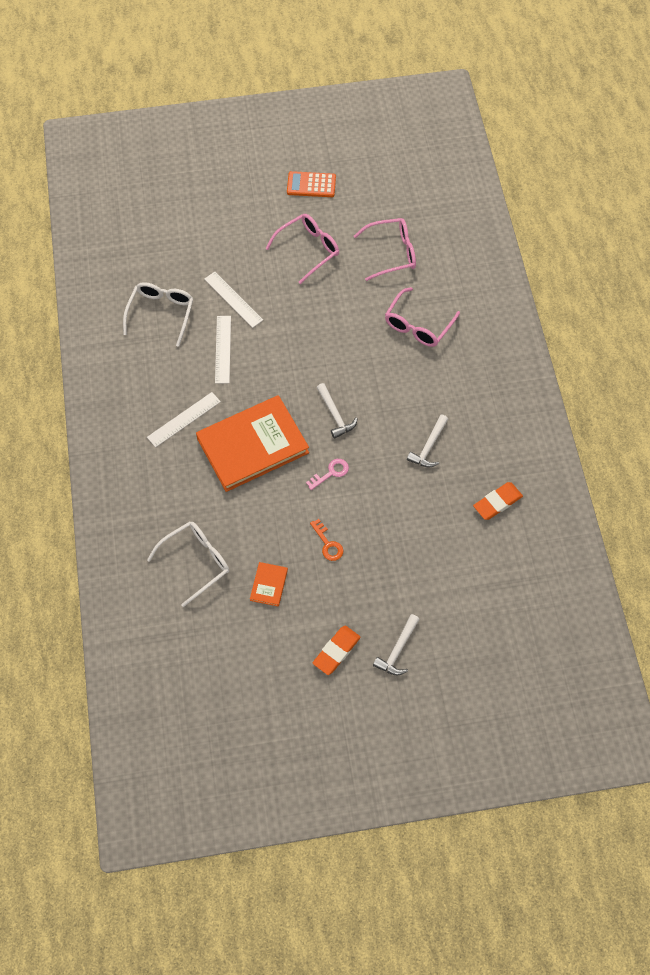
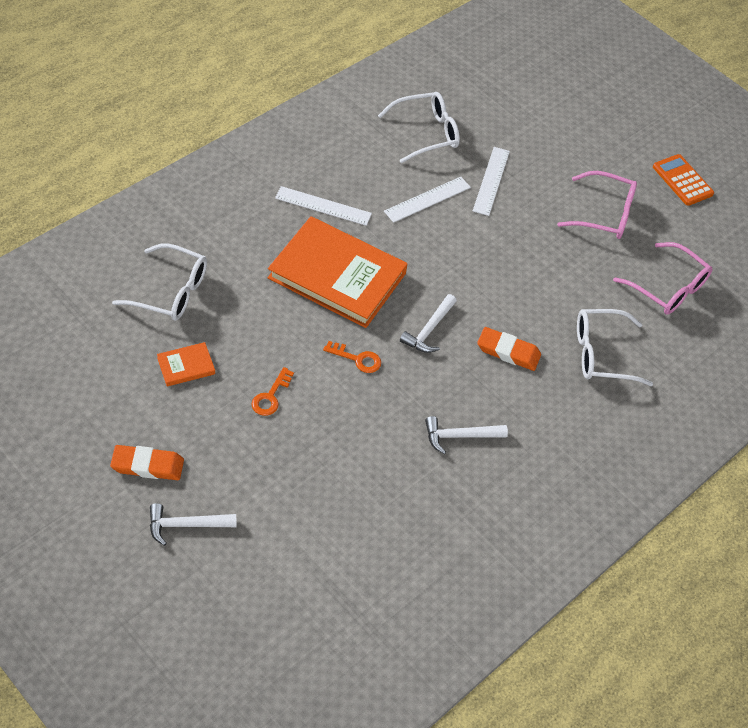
camera: 50 degrees right, 10 degrees down
pink key [306,459,349,490] -> orange key [323,341,381,373]
pink glasses [385,287,460,347] -> white glasses [577,309,653,386]
orange eraser [473,482,523,520] -> orange eraser moved to [477,327,541,371]

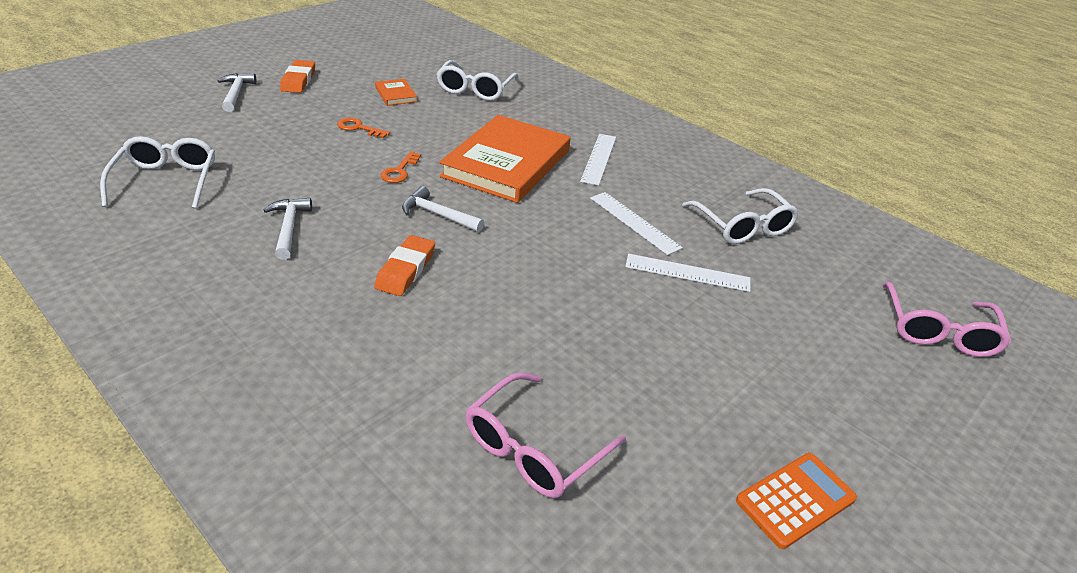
camera: 90 degrees right, 15 degrees down
pink glasses [557,171,637,239] -> pink glasses moved to [883,282,1011,357]
white glasses [577,309,653,386] -> white glasses moved to [100,136,215,209]

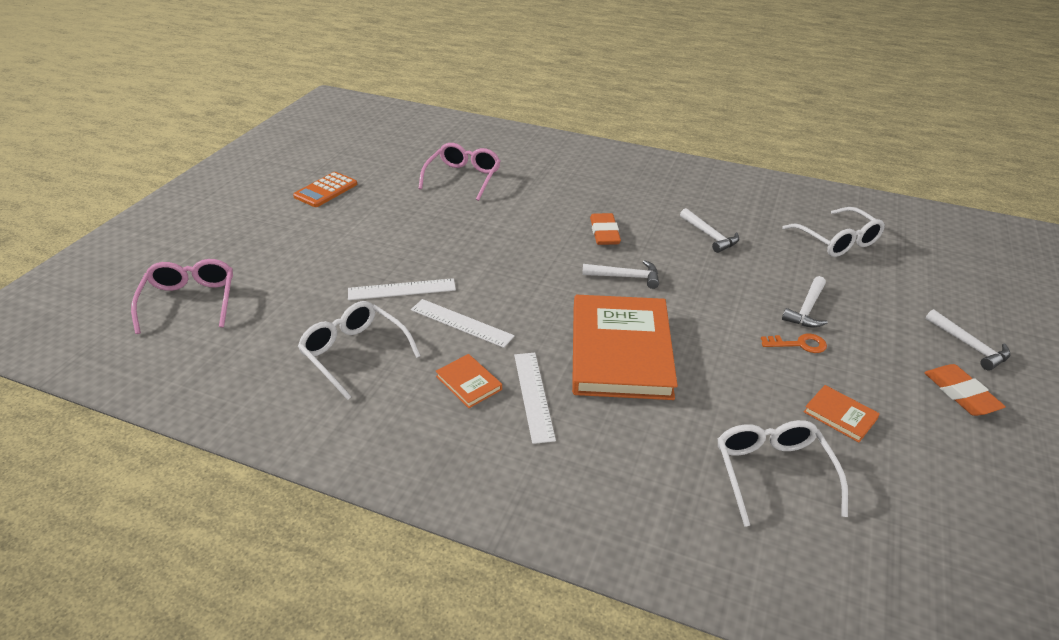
camera: 160 degrees right, 0 degrees up
orange key [380,151,421,183] -> none
none -> orange book [436,354,502,408]
none -> white hammer [782,276,828,328]

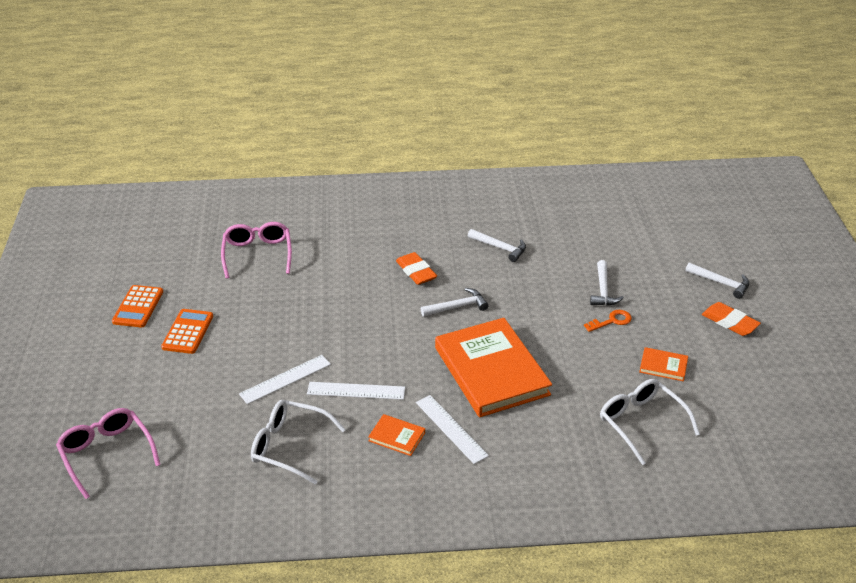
camera: 25 degrees left, 0 degrees up
white glasses [782,207,885,257] -> none
none -> orange calculator [161,309,213,354]

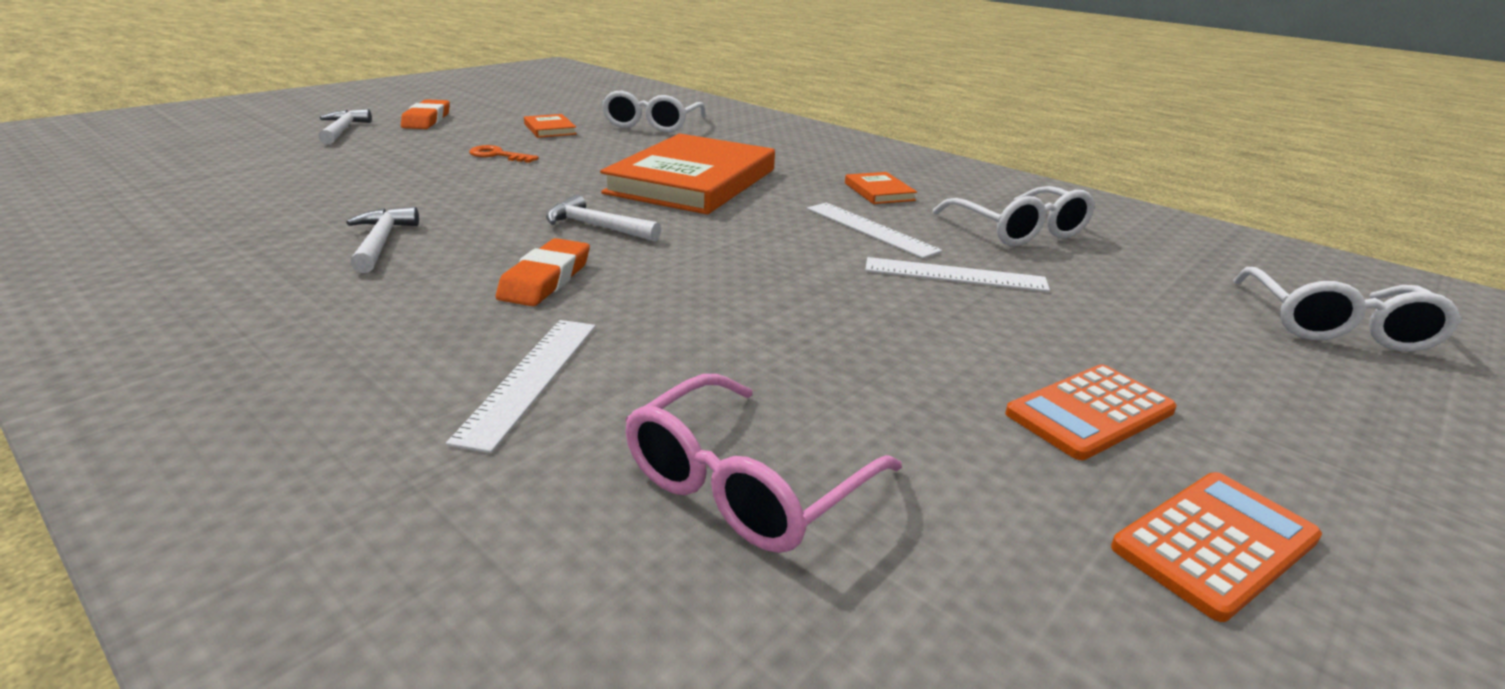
camera: 135 degrees left, 10 degrees down
pink glasses [56,408,160,499] -> white glasses [1233,267,1462,352]
white ruler [416,395,489,464] -> white ruler moved to [446,320,596,453]
white hammer [590,260,624,306] -> none

